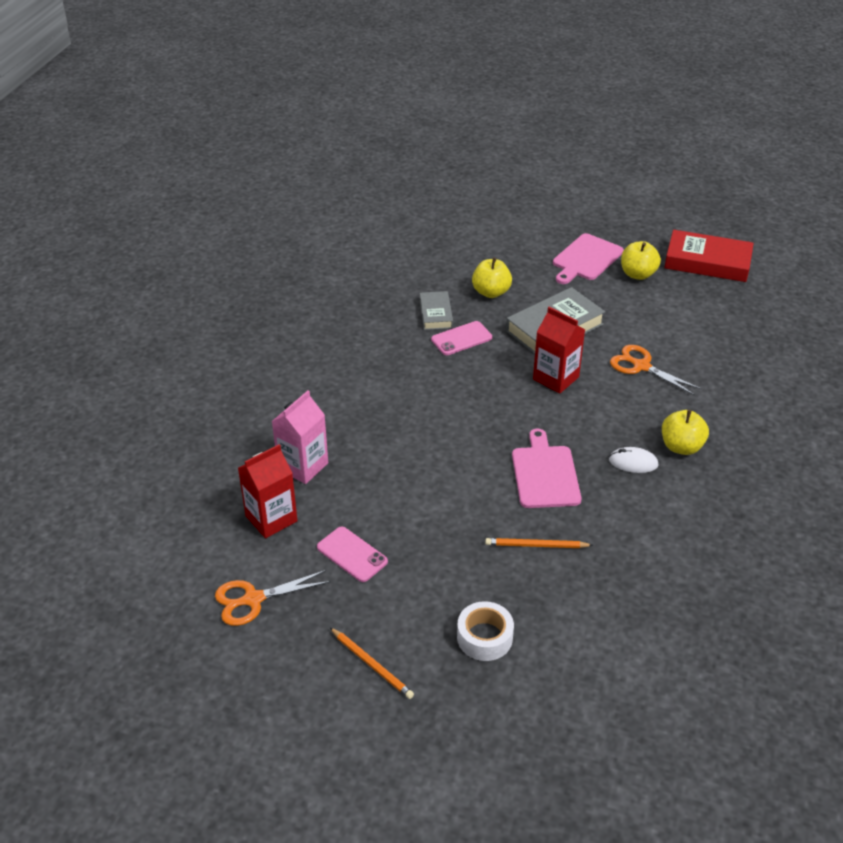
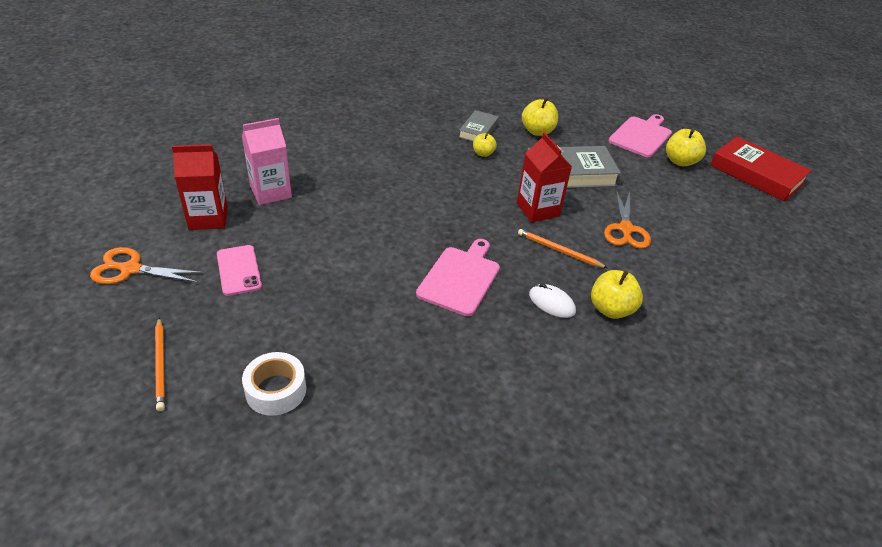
camera: 25 degrees right, 0 degrees up
pink phone [431,321,492,355] -> yellow apple [473,133,497,157]
orange pencil [485,538,593,548] -> orange pencil moved to [518,229,607,268]
pink cutting board [553,233,624,284] -> pink cutting board turned 150 degrees clockwise [608,114,672,157]
orange scissors [610,345,702,396] -> orange scissors turned 150 degrees counterclockwise [604,190,651,249]

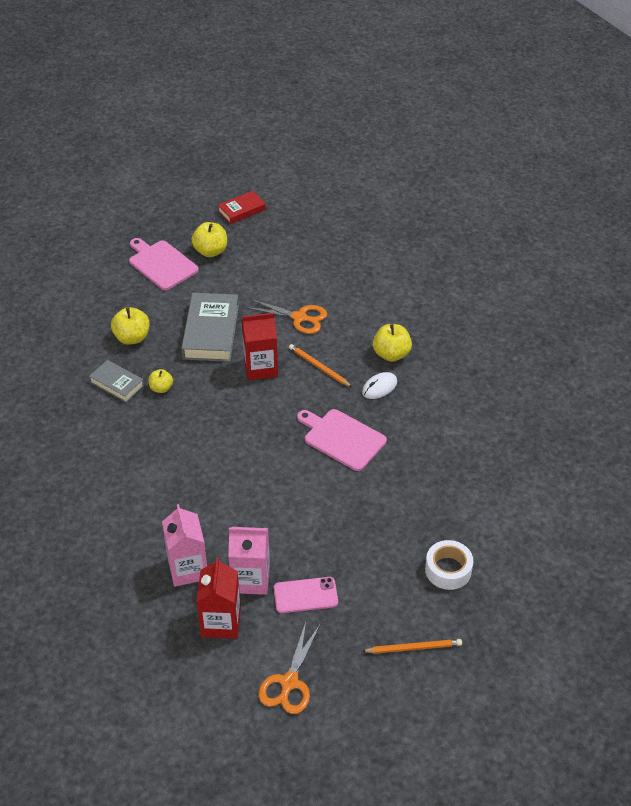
camera: 75 degrees left, 5 degrees up
orange pencil [518,229,607,268] -> orange pencil turned 90 degrees clockwise [289,344,352,387]
red book [710,137,812,202] -> red book [218,191,266,224], size x0.57
none -> pink carton [228,527,270,595]

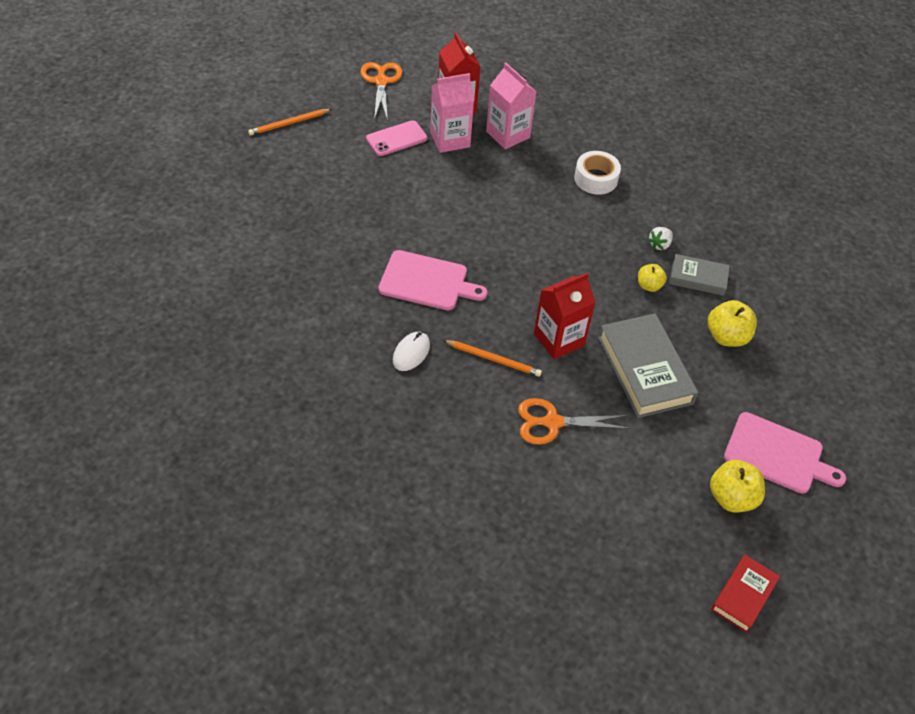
camera: 155 degrees right, 5 degrees up
yellow apple [373,324,412,362] -> none
white tape [425,540,473,590] -> white tape moved to [574,151,621,195]
none -> white strawberry [648,227,673,250]

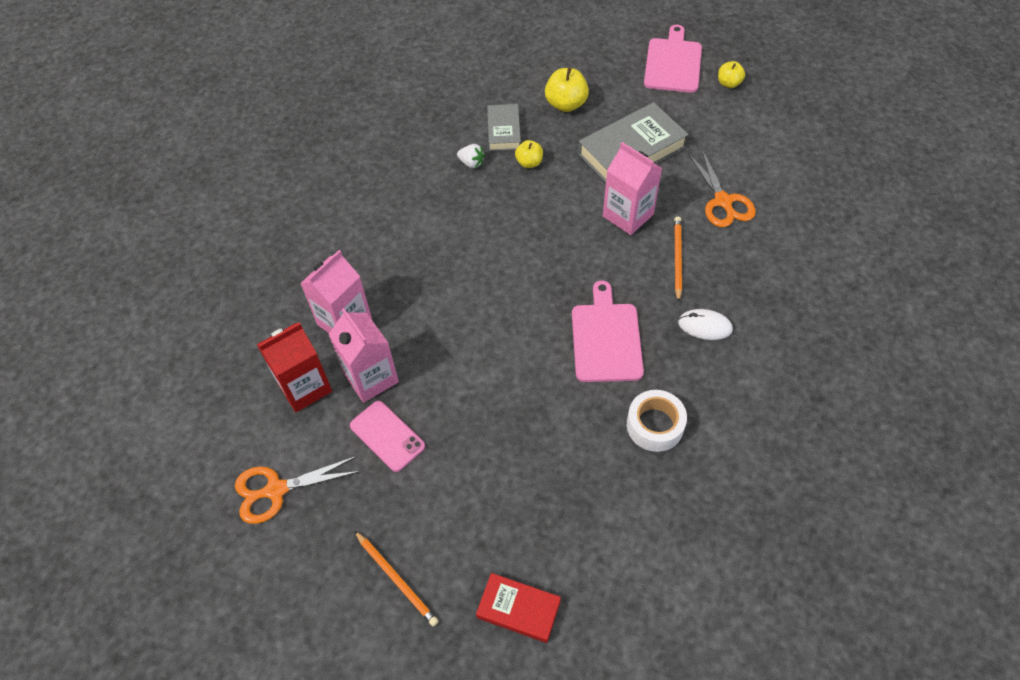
camera: 100 degrees left, 5 degrees up
red carton [534,273,596,359] -> pink carton [603,142,662,235]
white tape [574,151,621,195] -> white tape moved to [627,390,687,452]
yellow apple [710,460,765,512] -> yellow apple [718,61,745,88], size x0.62
red book [711,555,780,633] -> red book moved to [476,573,561,643]

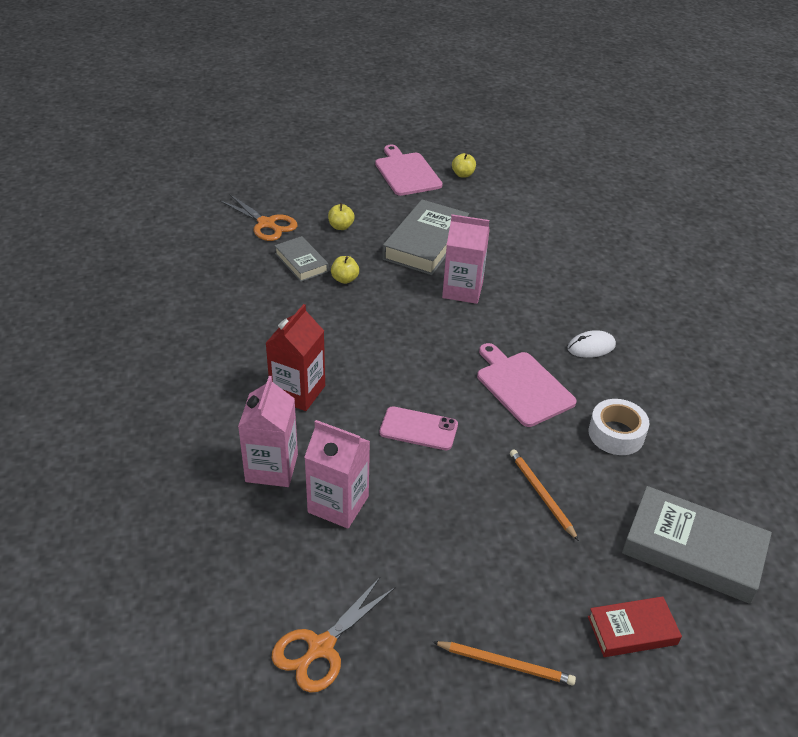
camera: 35 degrees left, 15 degrees down
red carton [257,322,332,412] -> red carton moved to [266,304,325,411]
pink phone [350,401,425,472] -> pink phone moved to [379,406,458,450]
white strawberry [457,144,485,168] -> none
yellow apple [545,67,589,112] -> yellow apple [328,203,355,230], size x0.62
orange pencil [674,217,682,302] -> orange pencil moved to [510,449,579,541]
orange scissors [688,150,756,227] -> orange scissors moved to [219,195,298,241]
none -> grey book [622,486,772,604]

